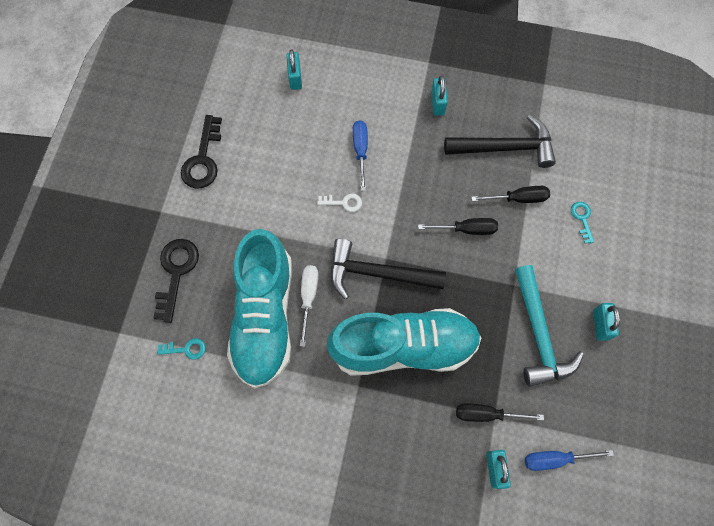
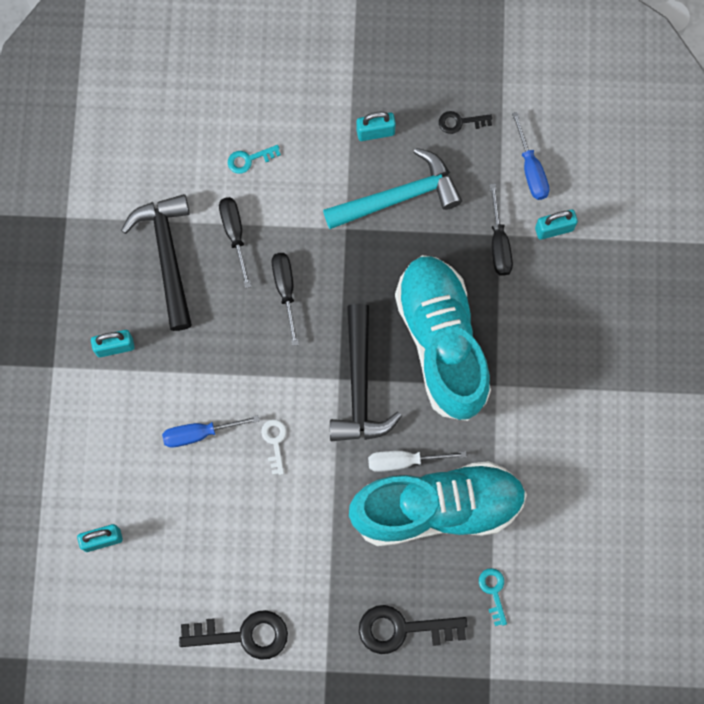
camera: 100 degrees left, 5 degrees up
none -> black key [439,111,492,134]

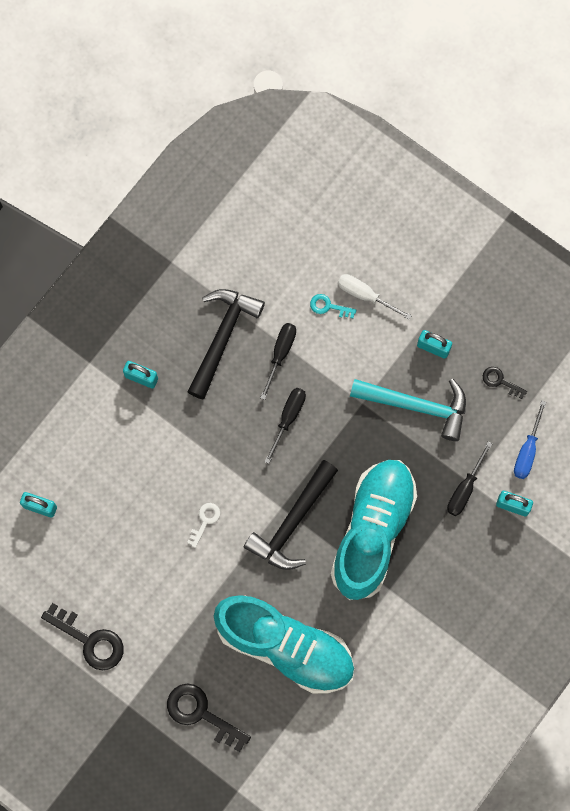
camera: 35 degrees right, 0 degrees up
blue screwdriver [162,415,260,448] -> none
white screwdriver [368,451,467,472] -> white screwdriver moved to [338,274,412,320]
turquoise key [479,568,507,626] -> none

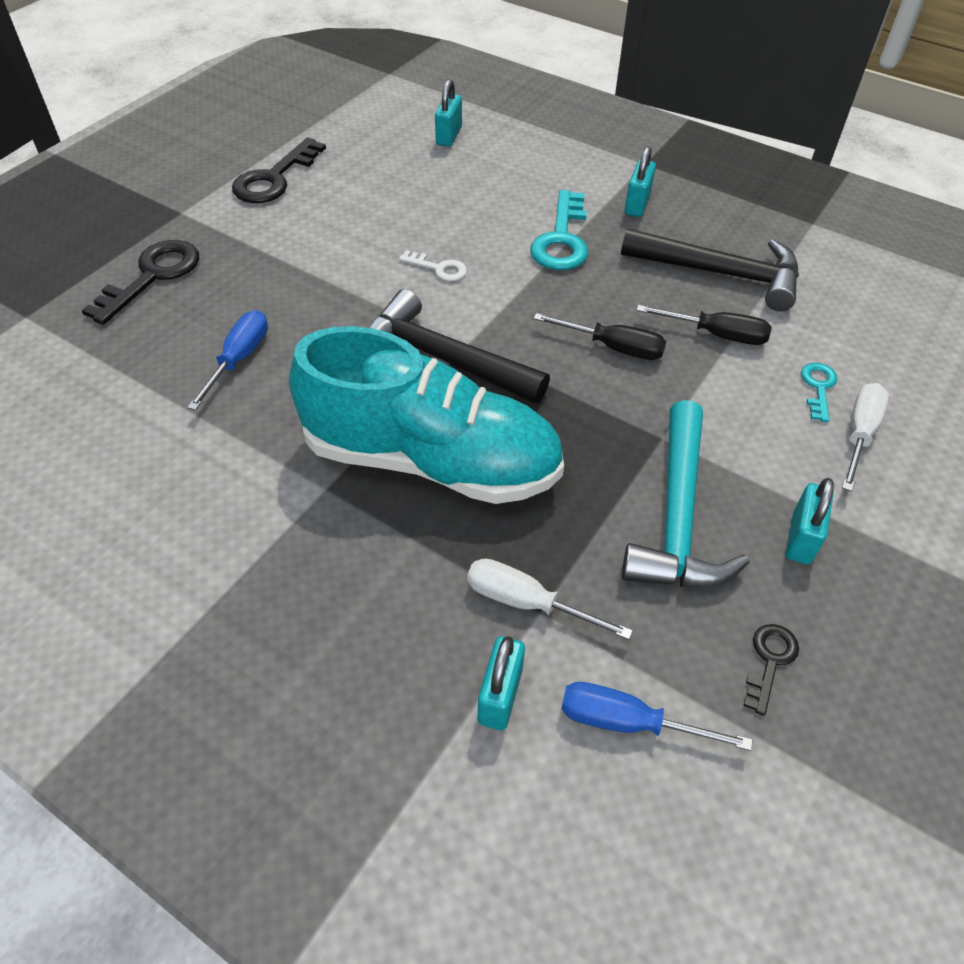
camera: 85 degrees right, 25 degrees down
turquoise shoe [214,595,354,694] -> blue screwdriver [187,310,268,410]
black screwdriver [447,442,492,516] -> white screwdriver [467,558,633,640]
none -> turquoise key [530,190,588,270]

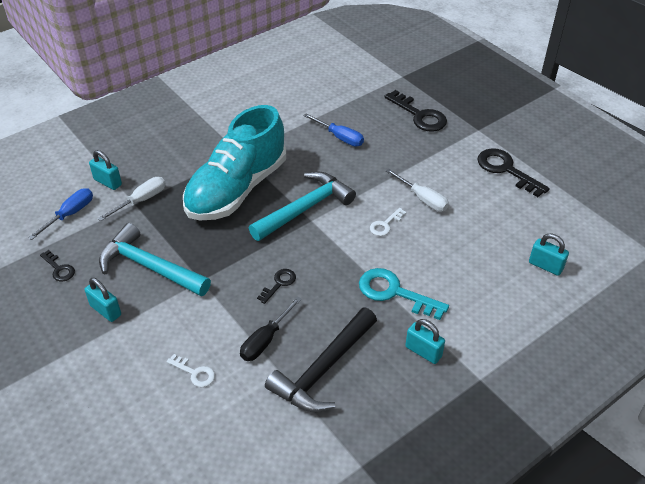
camera: 110 degrees right, 5 degrees down
black hammer [370,289,550,404] -> turquoise hammer [249,172,356,241]
black screwdriver [534,313,666,360] -> black key [257,269,296,304]
turquoise key [801,363,837,422] -> white key [167,354,215,387]
white screwdriver [842,383,889,492] -> white screwdriver moved to [386,169,449,211]

